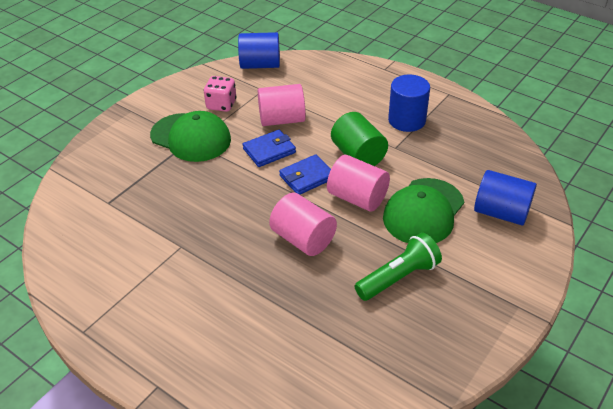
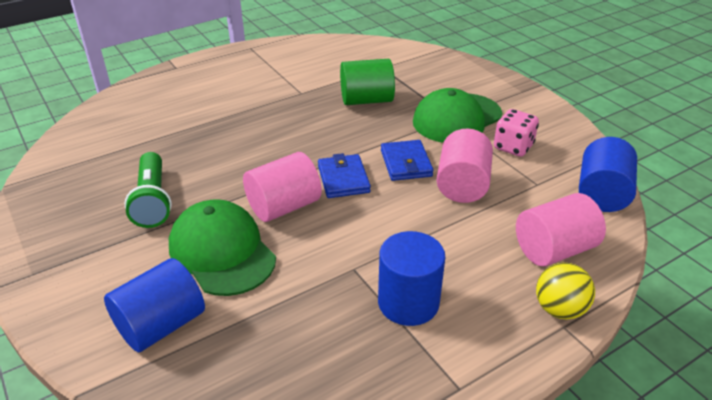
camera: 110 degrees right, 5 degrees down
pink cylinder [269,193,337,256] -> pink cylinder moved to [516,193,606,266]
green cylinder [331,112,388,166] -> green cylinder moved to [340,59,395,105]
none -> yellow ball [536,263,595,319]

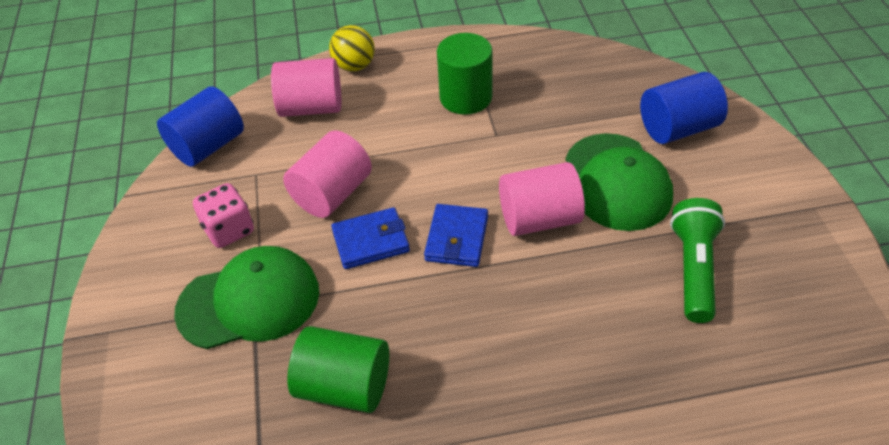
camera: 155 degrees left, 10 degrees up
blue cylinder [378,231,445,326] -> green cylinder [437,33,492,115]
blue wallet [381,140,433,181] -> blue wallet turned 60 degrees clockwise [331,207,410,269]

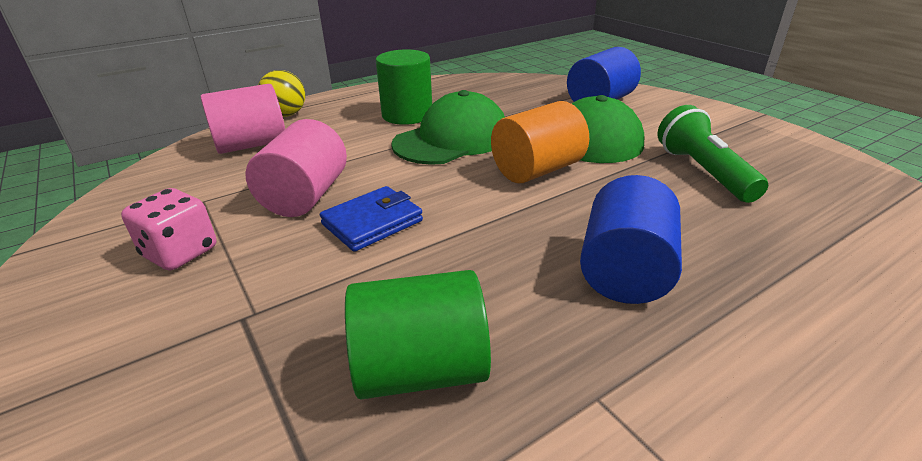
camera: 25 degrees left, 15 degrees down
blue cylinder [157,86,244,167] -> blue cylinder moved to [580,175,682,304]
green cap [174,246,319,349] -> green cap moved to [391,90,505,165]
blue wallet [424,204,488,267] -> none
pink cylinder [499,162,585,236] -> orange cylinder [491,101,589,183]

